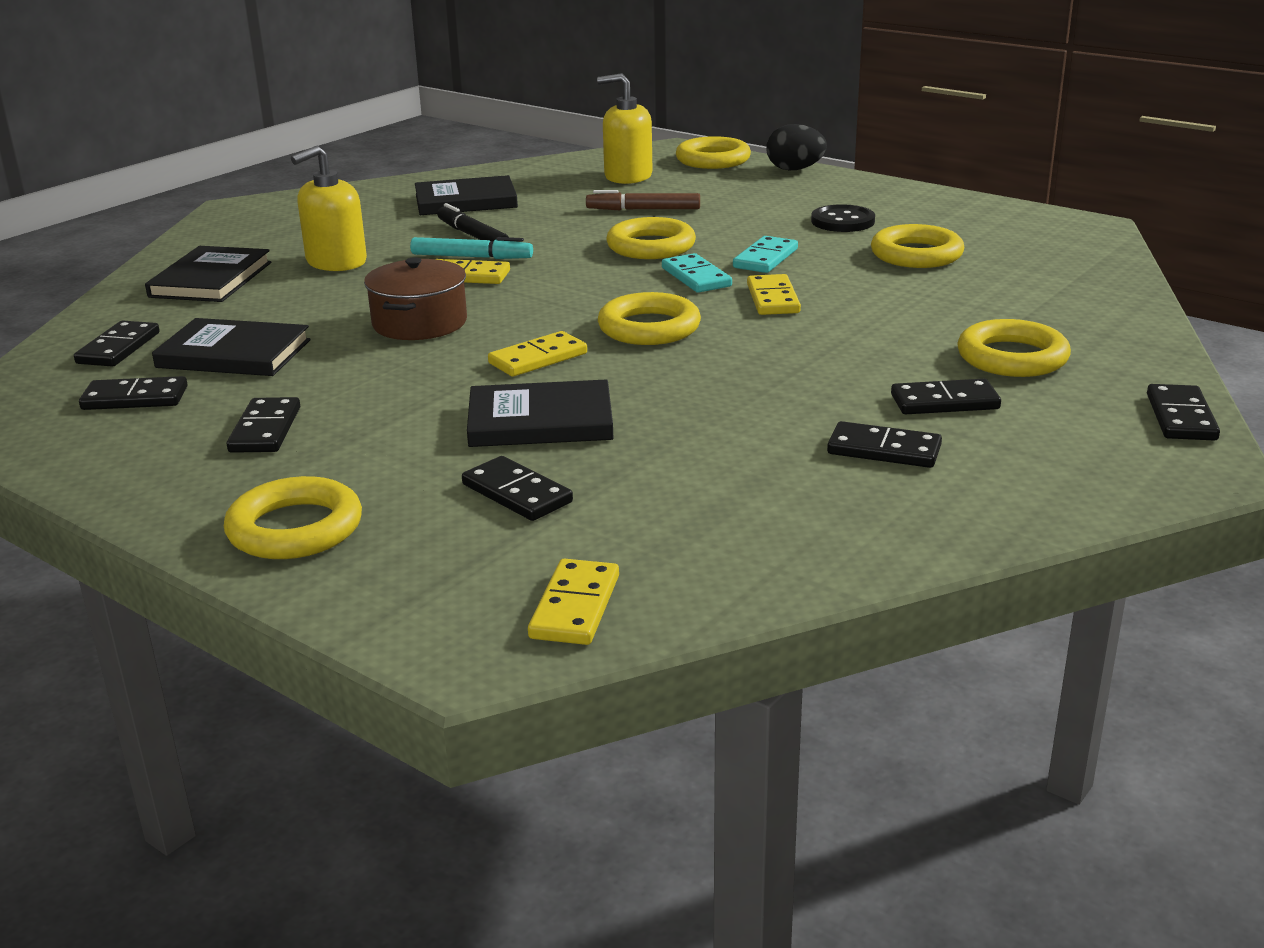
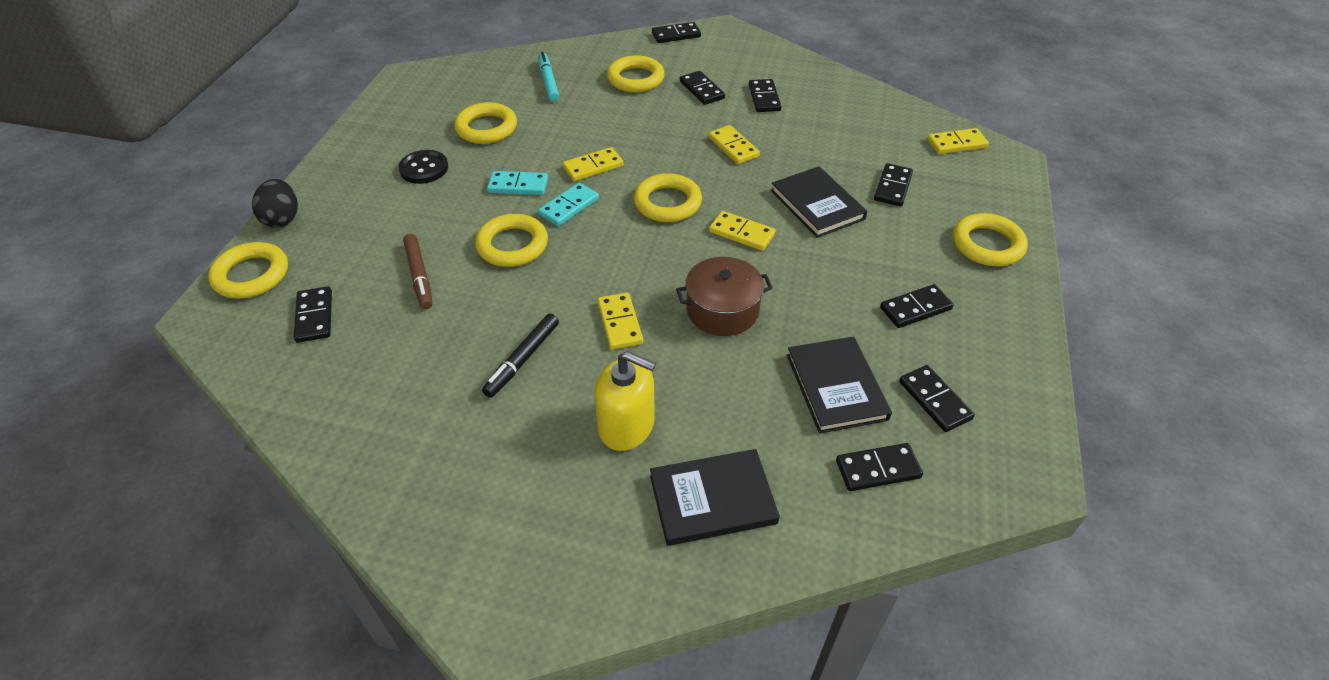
camera: 115 degrees left, 20 degrees up
turquoise marker [410,237,533,259] -> turquoise marker moved to [538,52,559,102]
black book [415,175,518,215] -> none
yellow soap dispenser [597,73,652,184] -> black domino [294,286,332,343]
none -> yellow domino [709,125,760,164]

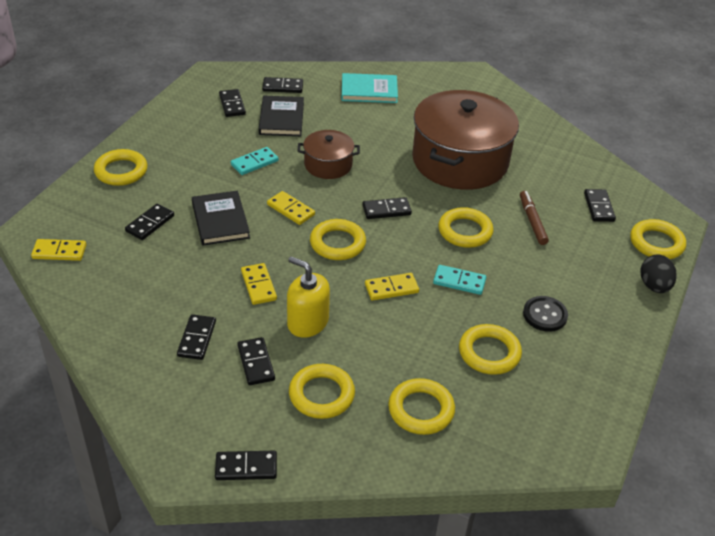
camera: 170 degrees left, 5 degrees down
black marker [482,314,559,398] -> brown pot [412,90,519,190]
turquoise marker [538,52,559,102] -> yellow ring [388,378,455,435]
turquoise domino [538,183,599,226] -> turquoise domino moved to [231,147,279,175]
yellow soap dispenser [594,351,656,451] -> yellow soap dispenser moved to [287,256,330,338]
yellow domino [597,293,643,349] -> none
black book [650,449,780,546] -> turquoise book [342,73,398,103]
black domino [880,284,954,328] -> black domino moved to [362,197,412,219]

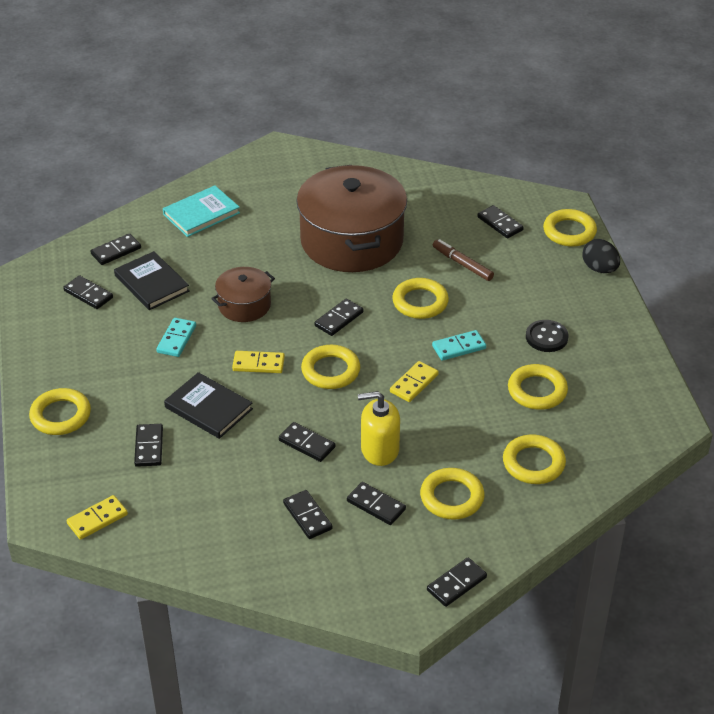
camera: 35 degrees left, 0 degrees up
yellow domino [241,263,277,305] -> black domino [279,422,335,462]

